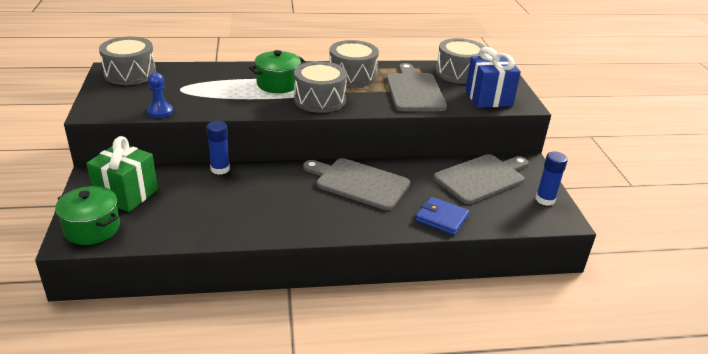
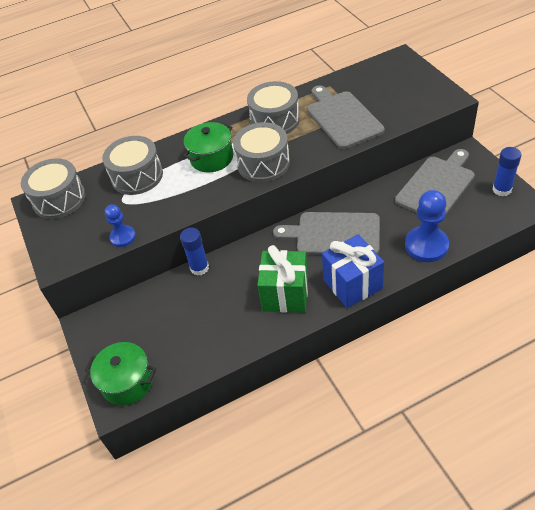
camera: 10 degrees left, 15 degrees up
green gift [86,136,158,212] -> green gift moved to [257,245,308,313]
blue wallet [415,197,469,235] -> blue pawn [405,190,449,262]
grey drum [436,38,485,84] -> grey drum moved to [102,136,163,195]
blue gift [465,47,521,108] -> blue gift moved to [322,234,384,308]

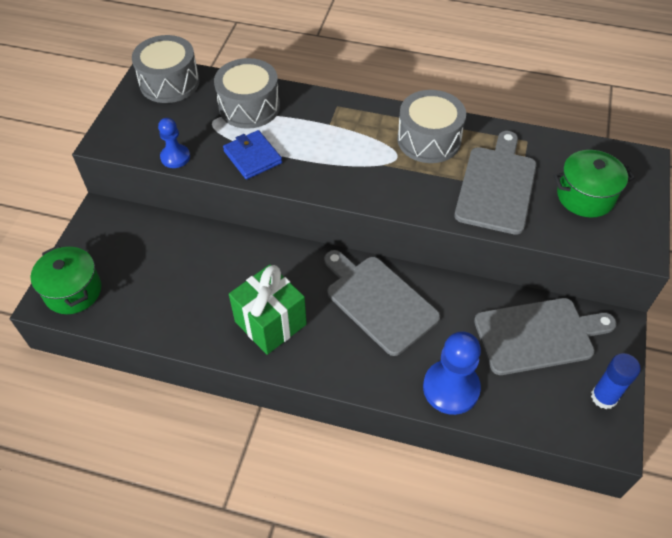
camera: 35 degrees right, 5 degrees up
blue glue stick [180,228,209,276] -> none
green pot [183,122,233,172] -> green pot moved to [553,150,635,217]
grey drum [233,122,290,182] -> none
blue gift [322,234,384,308] -> none
none -> blue wallet [223,130,282,180]

